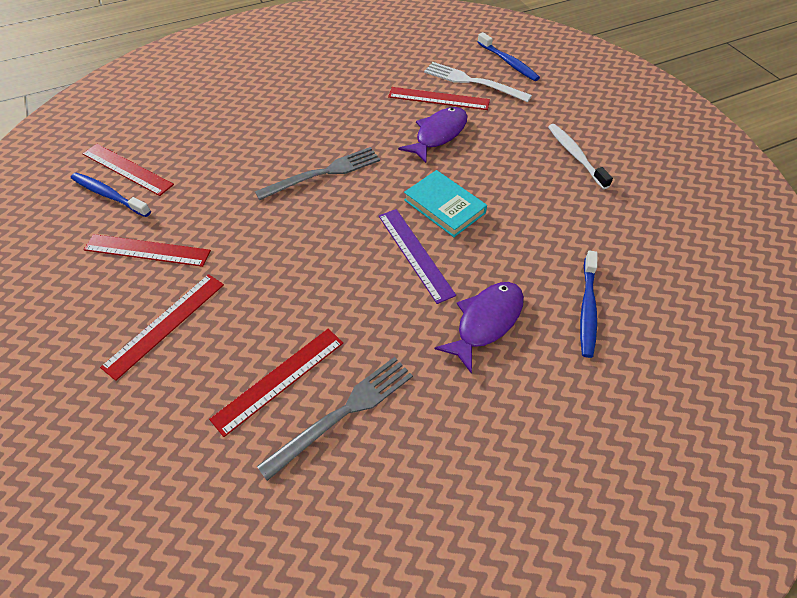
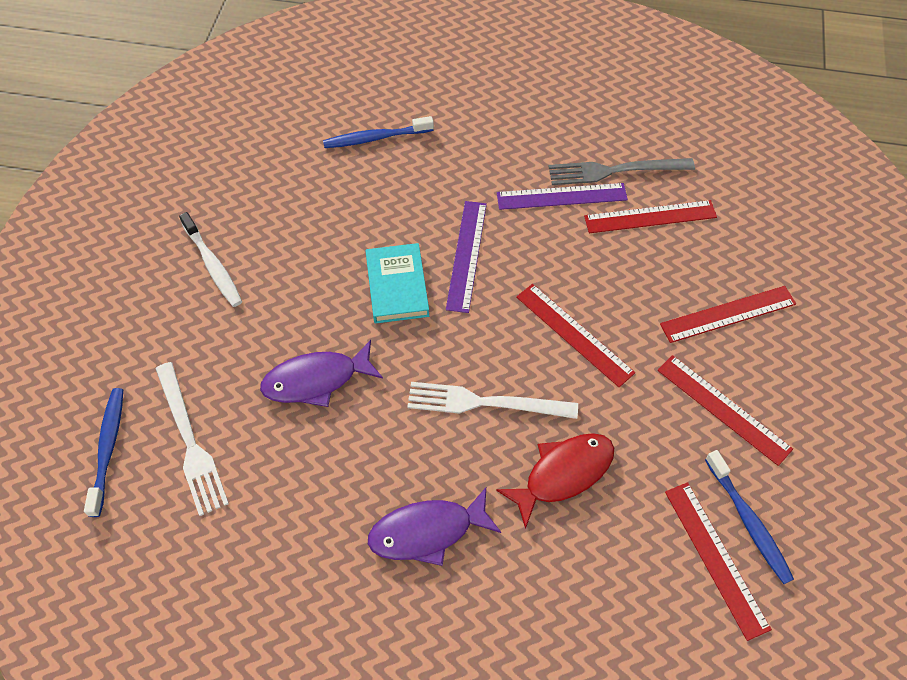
camera: 145 degrees left, 5 degrees up
grey fork [255,147,380,200] -> white fork [407,382,578,419]
red ruler [388,87,490,110] -> red ruler moved to [516,284,636,387]
purple fish [434,282,524,374] -> purple fish moved to [368,488,501,566]
white toothbrush [548,124,613,189] -> white toothbrush turned 45 degrees counterclockwise [179,212,242,307]
blue toothbrush [580,251,598,358] -> blue toothbrush turned 150 degrees counterclockwise [323,116,434,148]
none -> red fish [496,433,614,529]
none -> purple ruler [497,183,628,210]

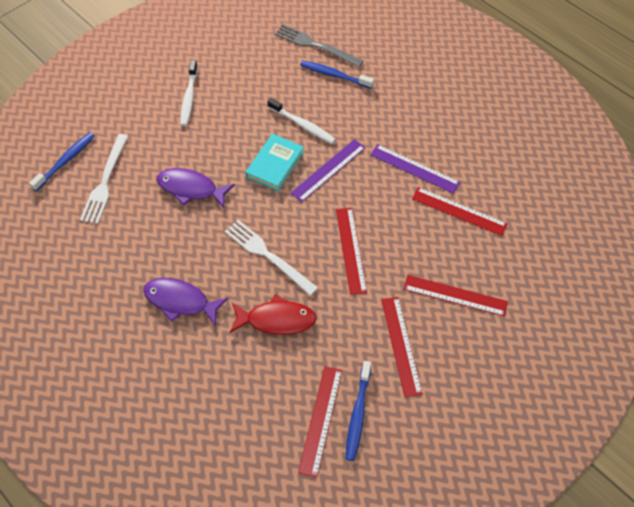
camera: 35 degrees right, 0 degrees up
grey fork [549,158,695,185] -> grey fork moved to [275,24,364,67]
none -> white toothbrush [268,98,336,144]

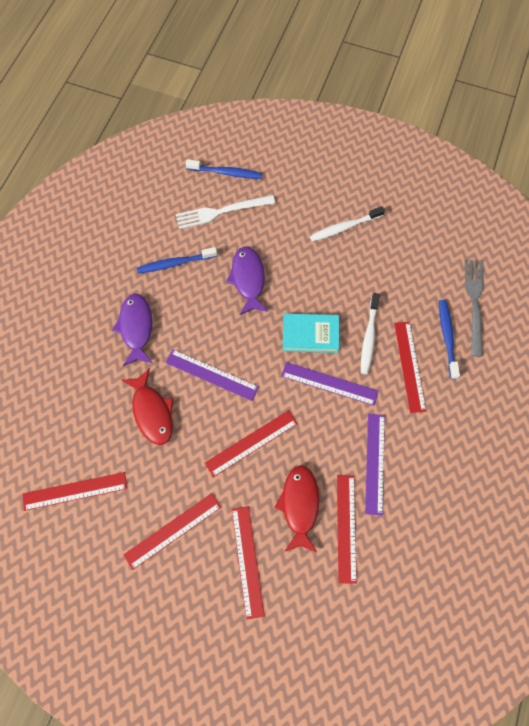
camera: 65 degrees right, 10 degrees up
white fork [225,220,318,296] -> purple ruler [165,349,259,401]
blue toothbrush [345,361,371,461] -> blue toothbrush moved to [137,247,217,274]
none -> red fish [275,465,319,553]
none -> red ruler [394,322,426,413]

